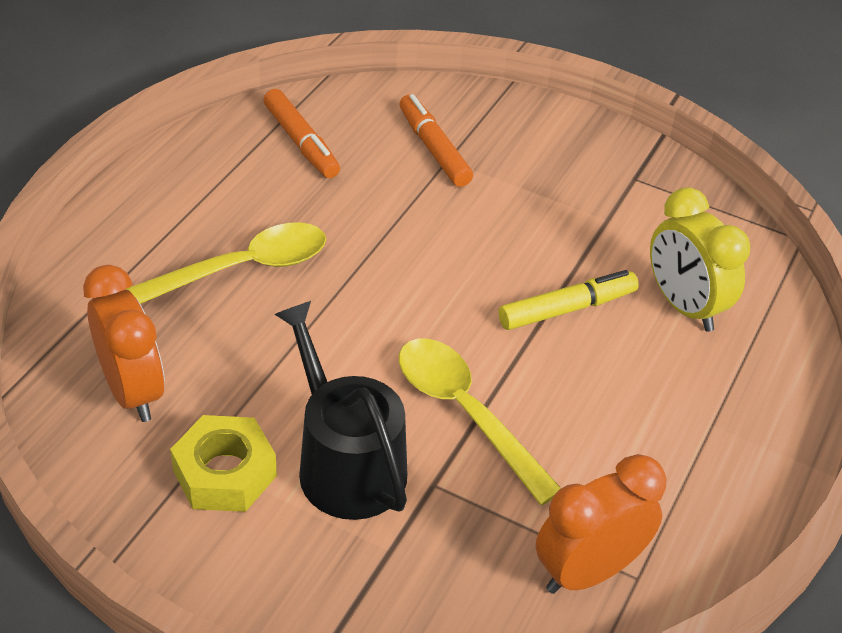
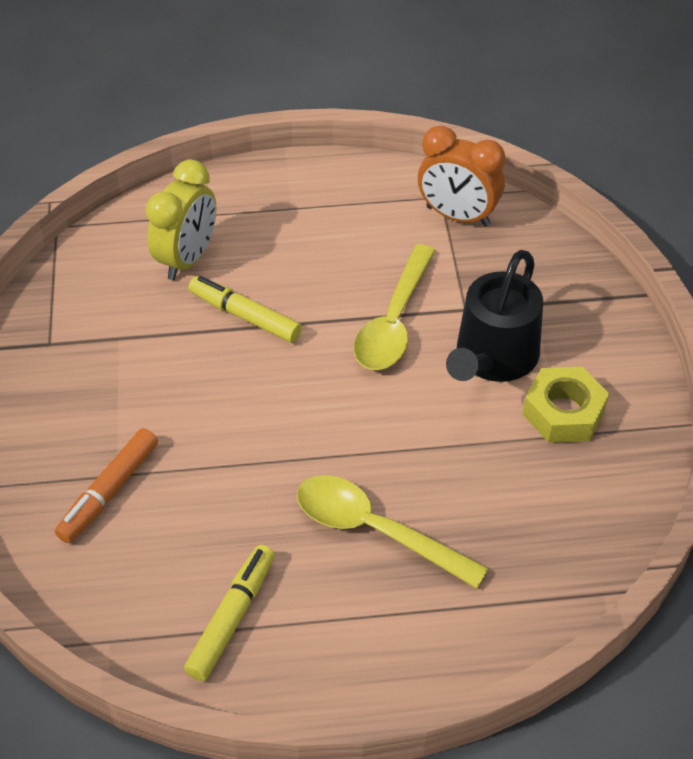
camera: 120 degrees left, 5 degrees up
orange clock [83,265,165,422] -> none
orange marker [263,89,340,178] -> none
none -> yellow marker [184,545,275,681]

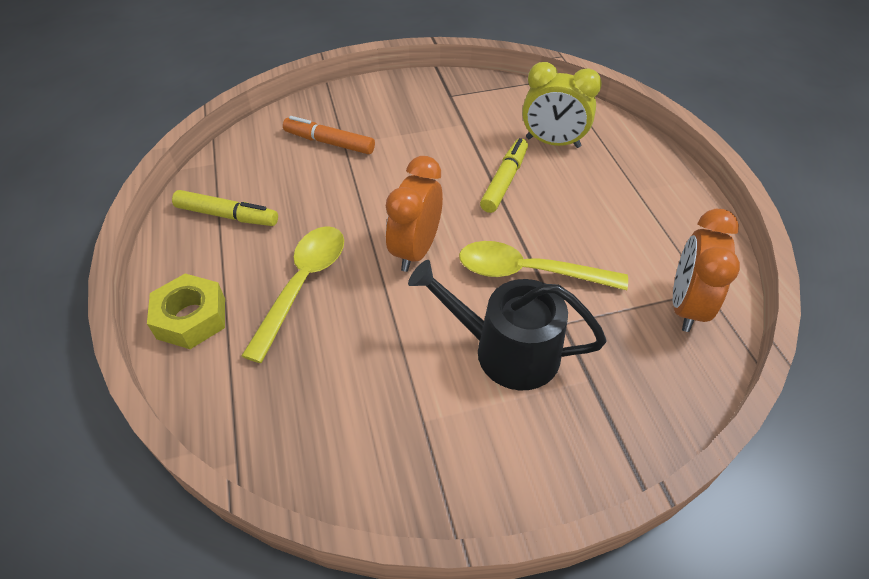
camera: 80 degrees right, 0 degrees up
yellow nut [523,366,609,443] -> yellow nut moved to [147,273,225,349]
none -> orange clock [386,156,443,272]

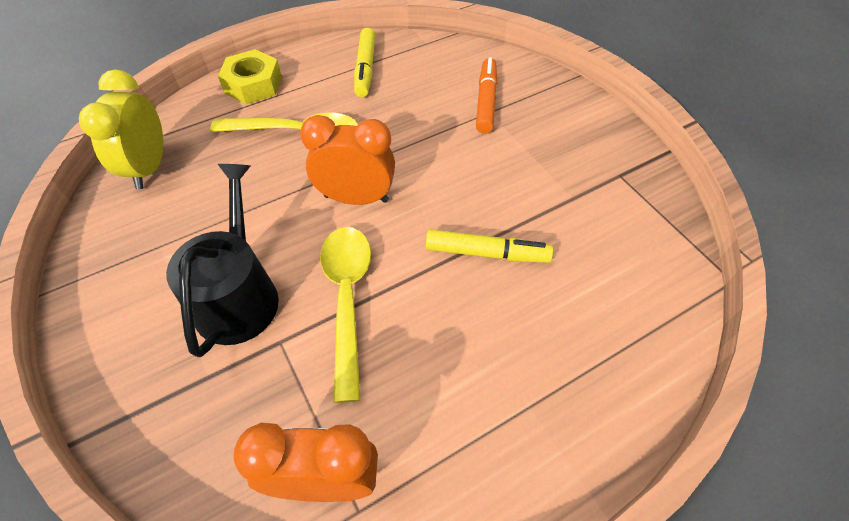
camera: 75 degrees right, 5 degrees up
yellow clock [522,62,602,148] -> yellow clock moved to [79,69,163,189]

